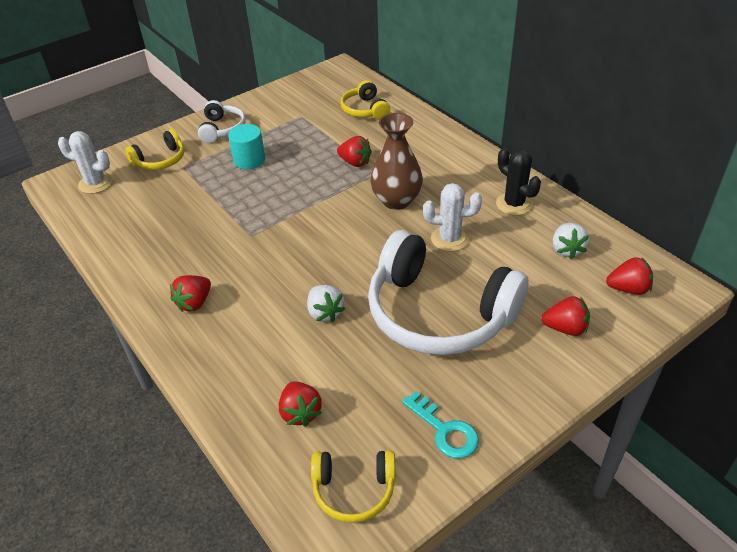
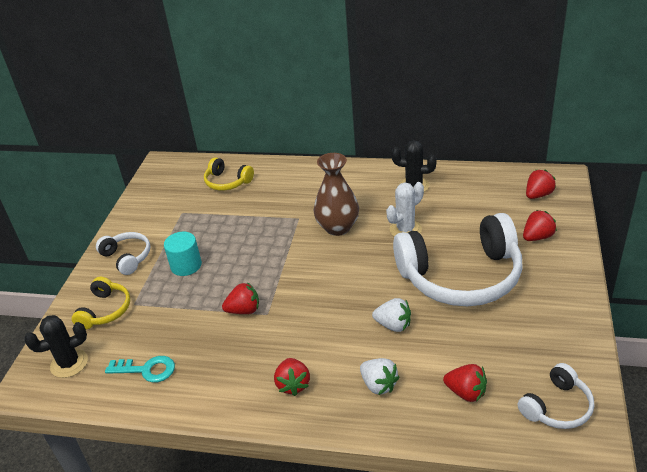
camera: 40 degrees left, 5 degrees down
white cactus [58,131,113,194] -> black cactus [24,315,88,378]
yellow headphones [311,450,396,523] -> white headphones [518,363,594,429]
red strawberry [337,136,372,167] -> red strawberry moved to [222,282,259,314]
turquoise key [402,391,479,459] -> turquoise key moved to [105,356,175,383]
white strawberry [553,223,589,259] -> white strawberry moved to [360,358,399,395]

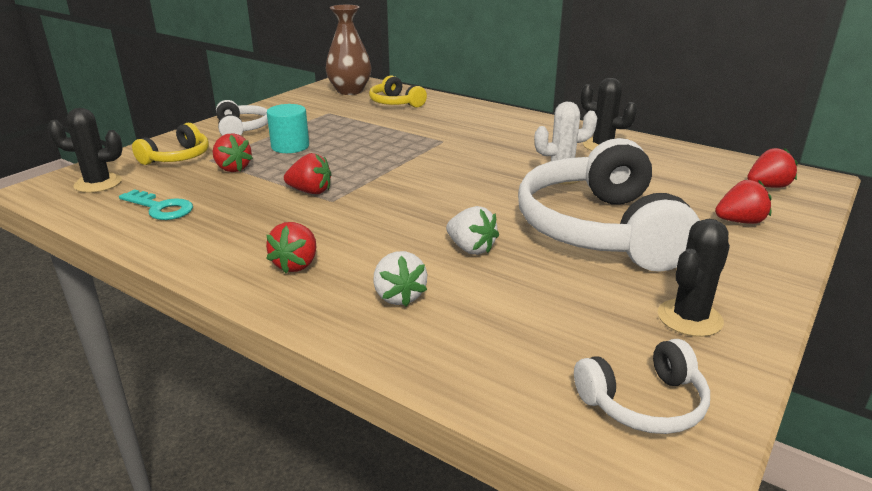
camera: 20 degrees right, 10 degrees down
brown vase [314,153,359,236] -> brown vase moved to [326,5,372,95]
white headphones [393,213,522,306] -> white headphones turned 75 degrees clockwise [518,138,700,272]
red strawberry [443,364,487,402] -> red strawberry moved to [213,133,253,172]
none -> black cactus [658,219,730,337]

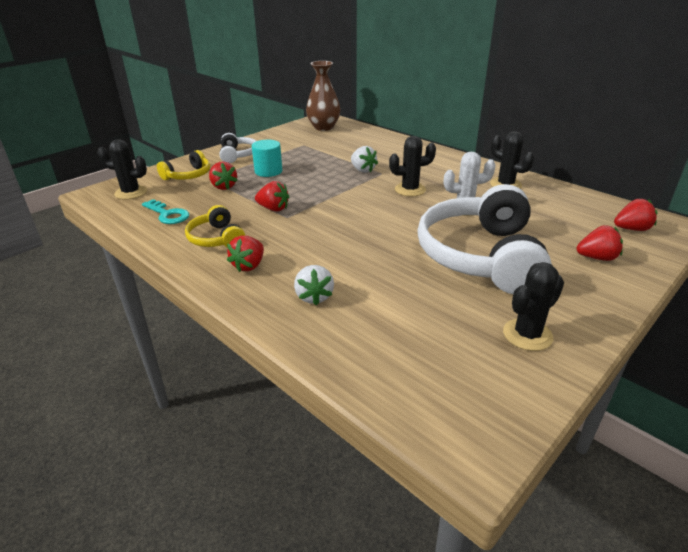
camera: 10 degrees right, 5 degrees up
yellow headphones [369,76,427,108] -> yellow headphones moved to [185,205,245,248]
white strawberry [446,206,499,255] -> white strawberry moved to [351,146,378,173]
white headphones [574,339,710,434] -> none
none -> black cactus [389,136,436,196]

